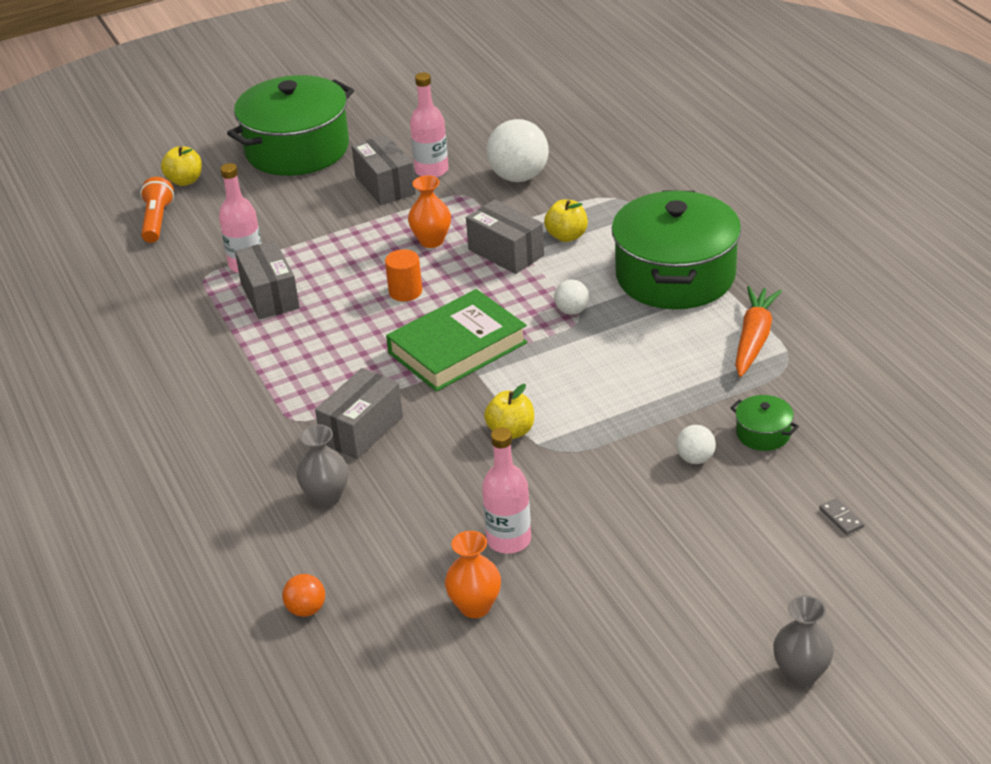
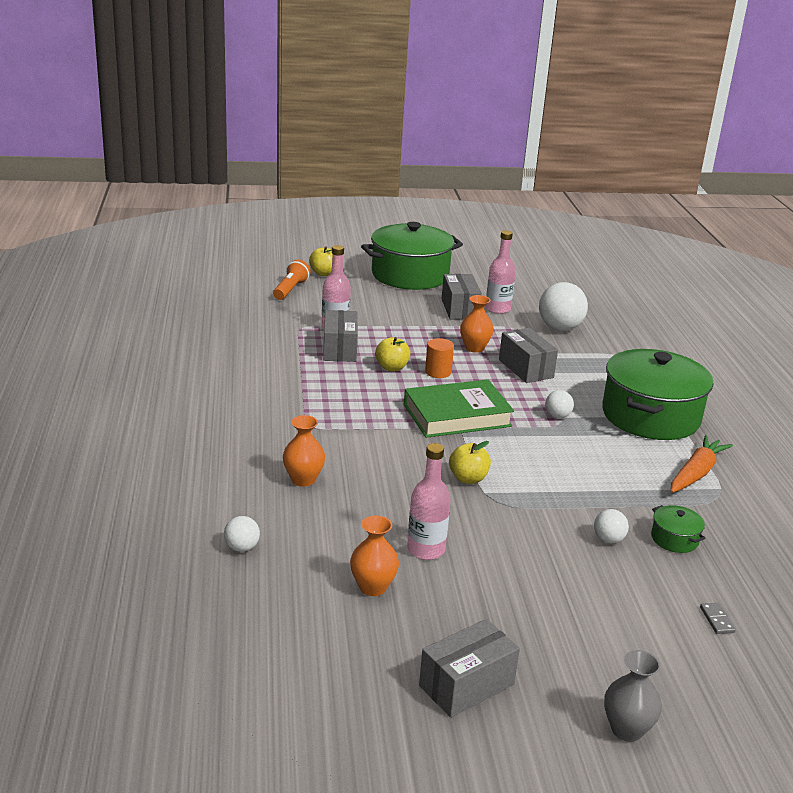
camera: 15 degrees right, 10 degrees down
orange ball [282,574,325,617] -> white ball [224,516,260,552]
grey vase [296,424,349,507] -> orange vase [283,415,325,487]
grey box [315,368,403,459] -> grey box moved to [419,619,520,718]
yellow apple [544,199,588,242] -> yellow apple moved to [375,337,410,371]

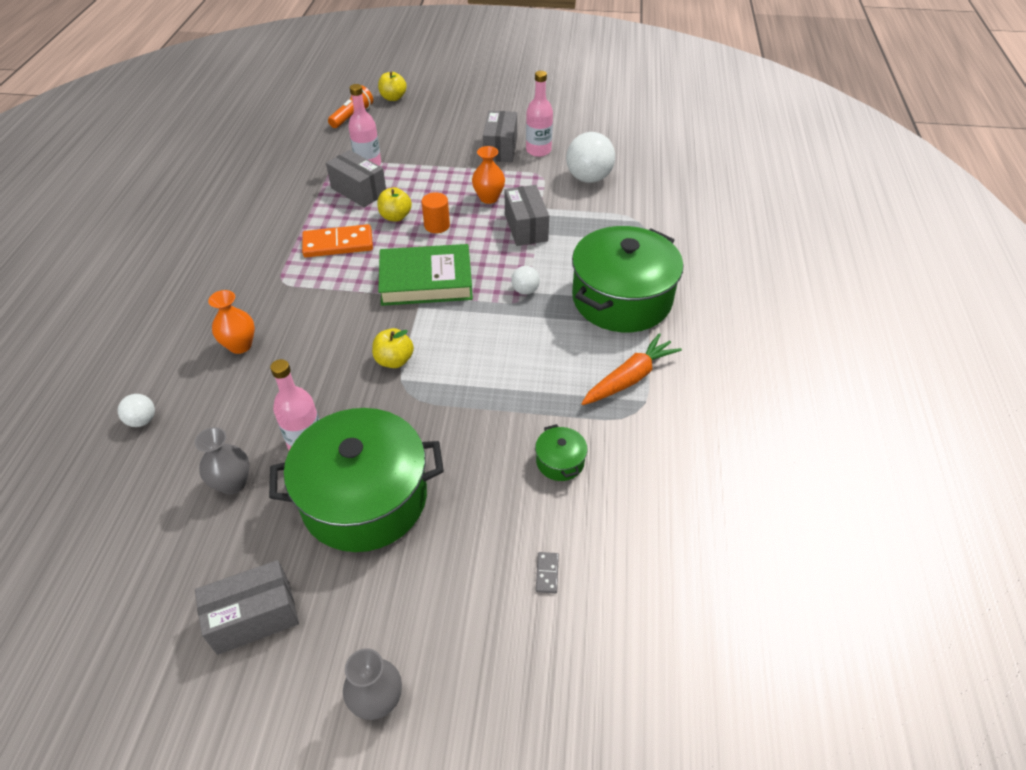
camera: 15 degrees right, 20 degrees up
grey box [323,310,358,362] -> grey box turned 60 degrees counterclockwise [326,150,386,207]
orange vase [350,515,399,596] -> grey vase [194,427,250,495]
green pot [361,222,463,290] -> green pot moved to [269,408,444,552]
white ball [594,509,629,543] -> none
none -> orange domino [302,224,373,257]

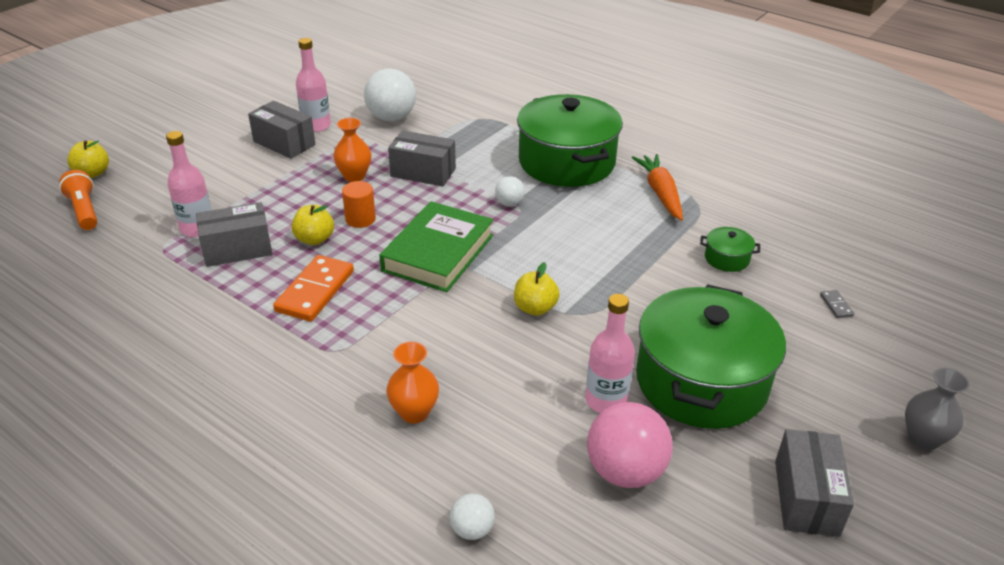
camera: 60 degrees left, 10 degrees down
grey vase [194,427,250,495] -> pink ball [587,402,673,488]
grey domino [536,552,559,593] -> grey domino turned 45 degrees clockwise [820,290,854,318]

